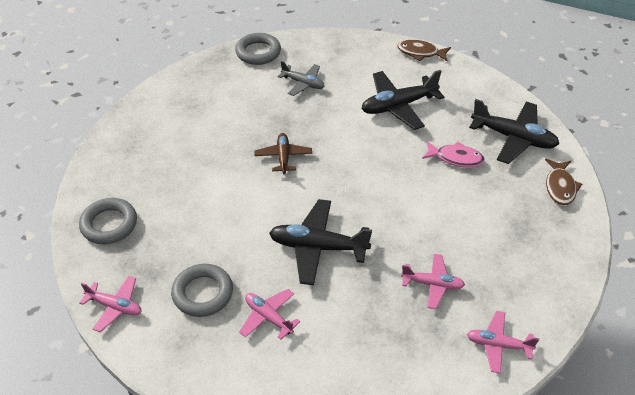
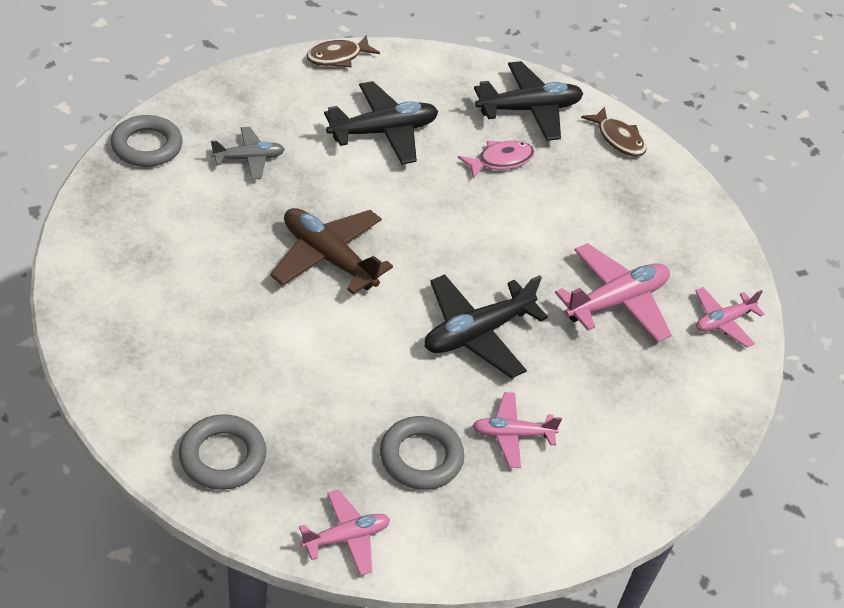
camera: 50 degrees left, 0 degrees up
brown plane [254,133,312,174] -> brown plane [270,208,393,295], size x1.67
black plane [361,70,444,130] -> black plane turned 135 degrees counterclockwise [324,81,438,164]
pink plane [401,254,465,309] -> pink plane [555,244,671,342], size x1.67

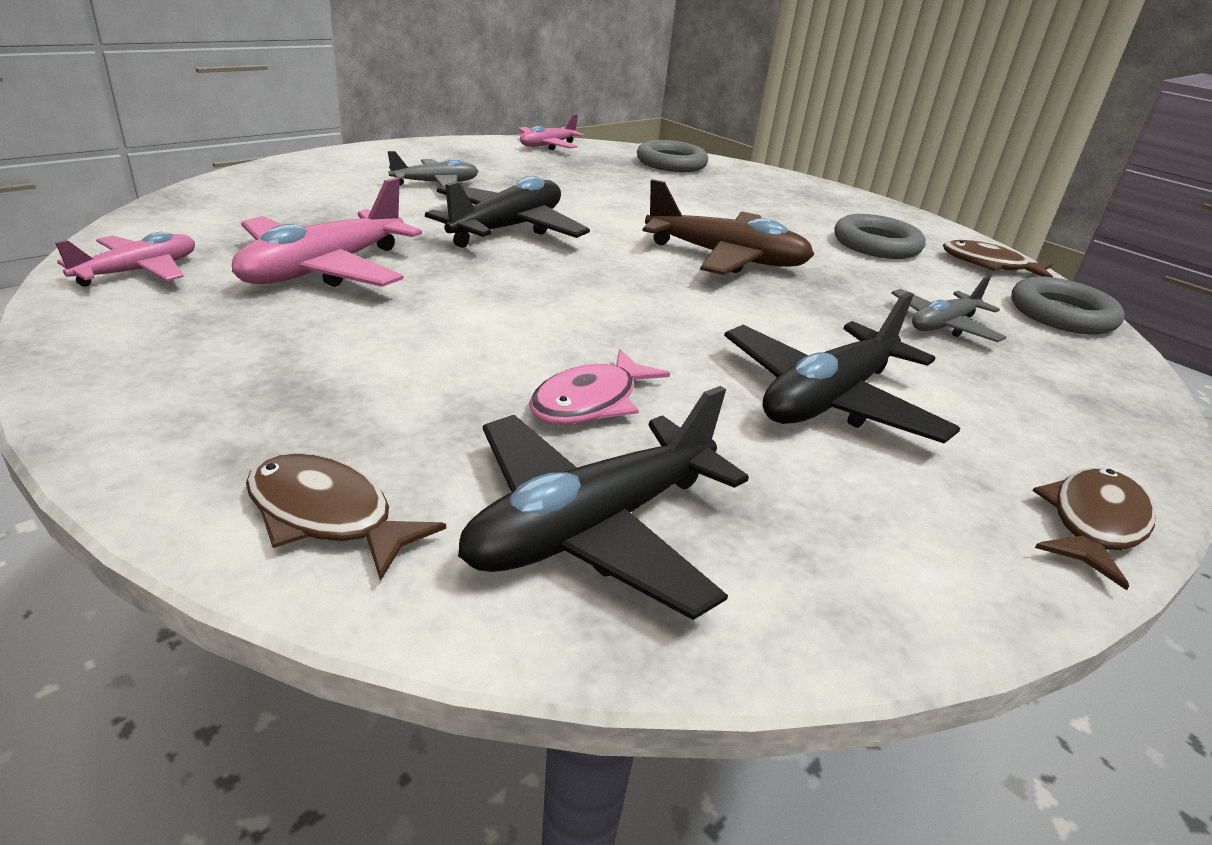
camera: 160 degrees right, 15 degrees down
grey ring [380,416,464,490] -> grey ring moved to [834,214,926,259]
pink plane [472,392,562,468] -> grey plane [388,151,478,187]
none -> brown fish [943,240,1053,277]

